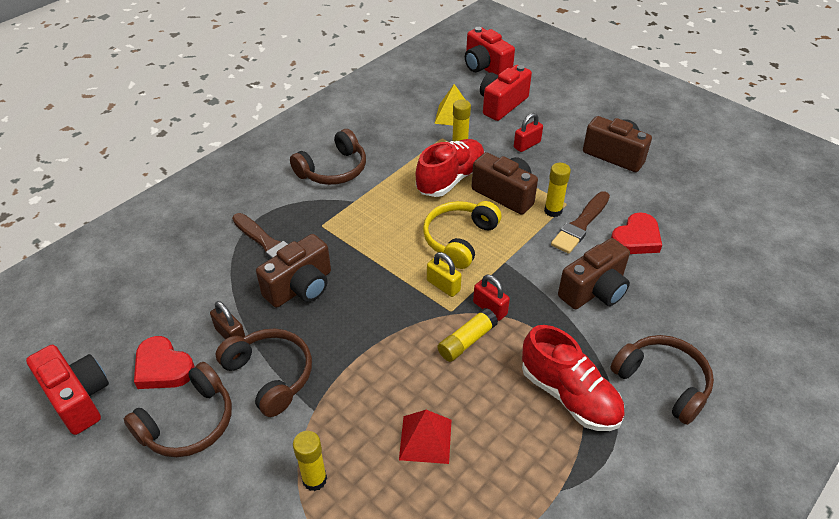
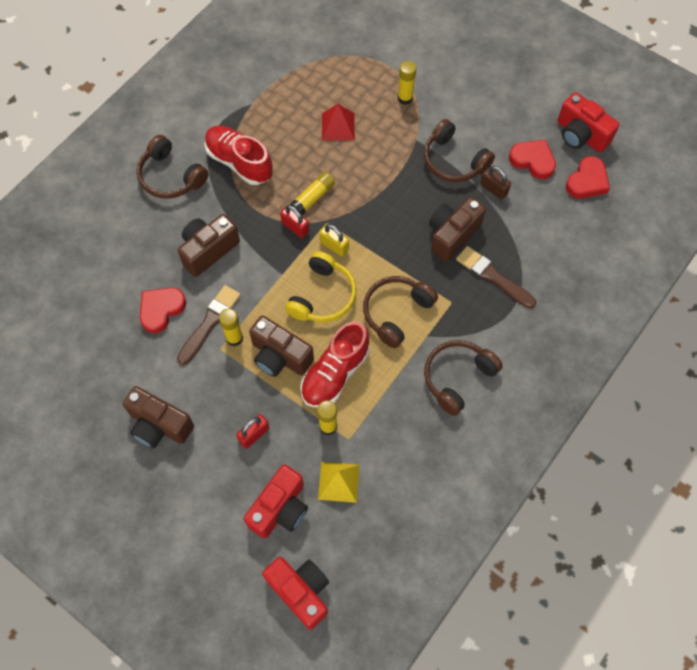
camera: 175 degrees right, 20 degrees up
brown headphones [124,362,232,457] -> brown headphones moved to [363,276,438,348]
none -> red heart [566,156,610,198]

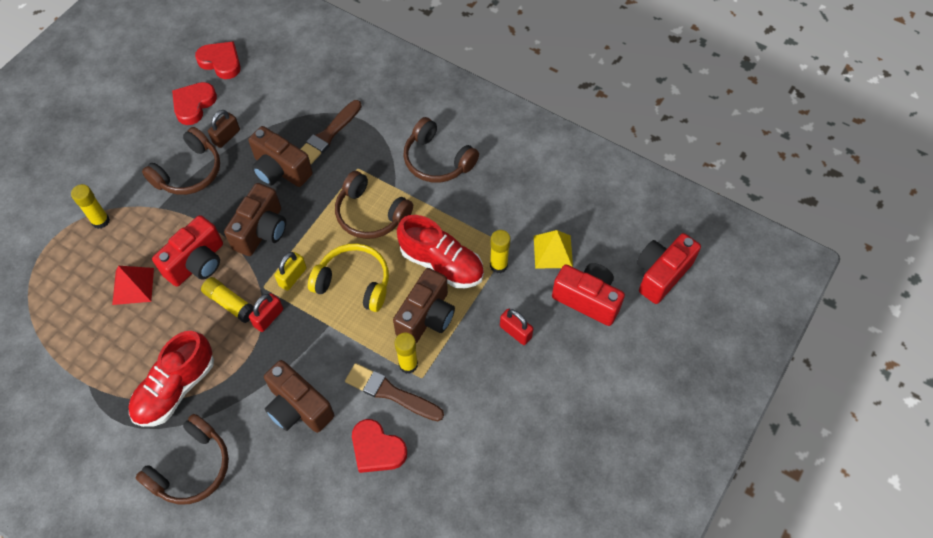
camera: 95 degrees left, 5 degrees down
brown camera [123,386,194,448] -> brown camera moved to [224,183,286,256]
red camera [557,92,620,153] -> red camera moved to [152,215,223,287]

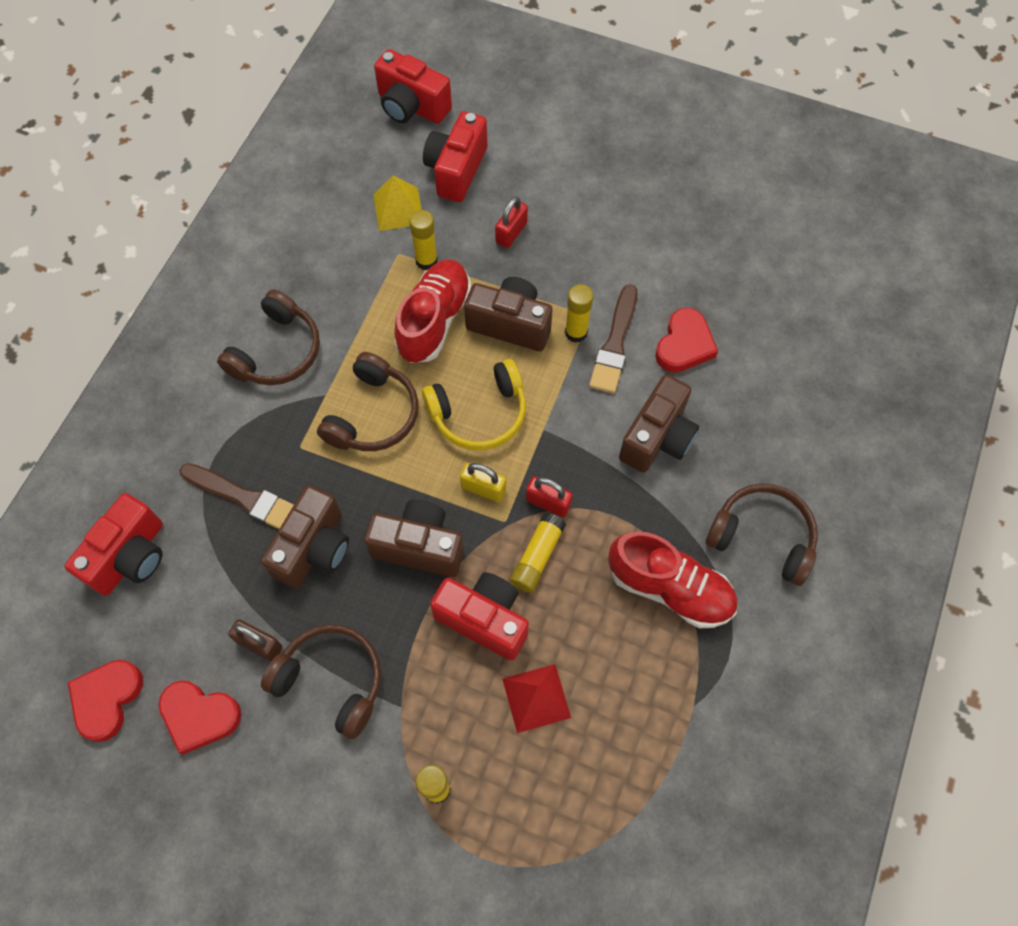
camera: 100 degrees left, 5 degrees up
yellow headphones [308,243,389,312] -> yellow headphones turned 120 degrees counterclockwise [422,359,526,450]
none -> red camera [65,493,163,596]

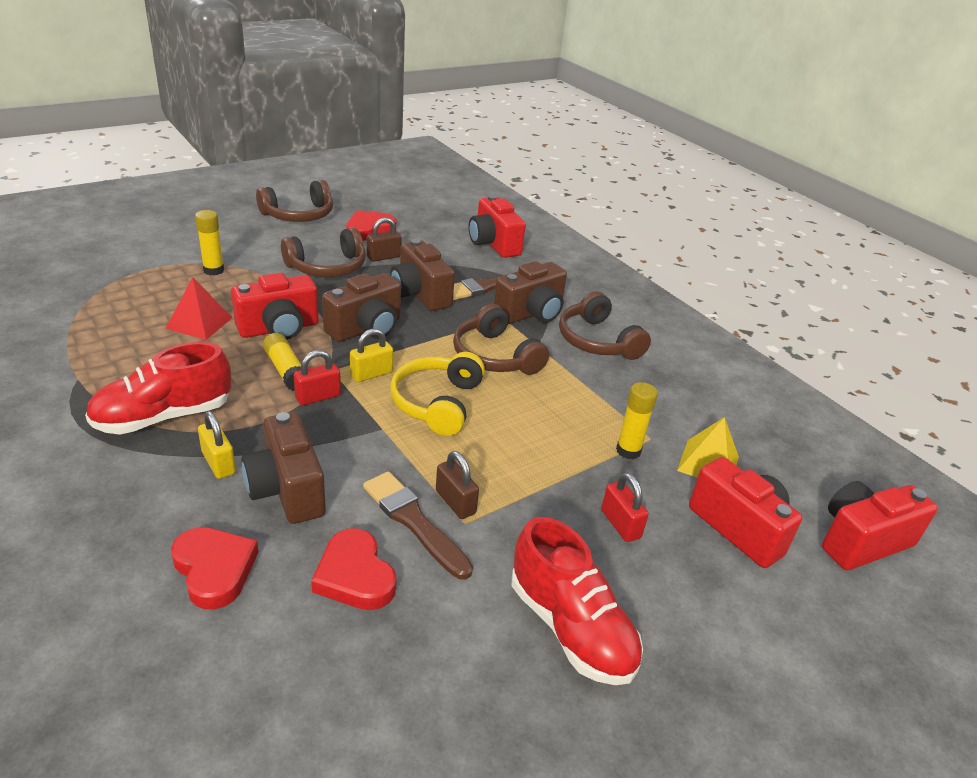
camera: 120 degrees right, 30 degrees down
red heart [68,660,143,742] -> red heart moved to [171,527,259,609]
red shoe [394,259,471,363] -> red shoe moved to [512,517,643,685]
brown camera [464,277,552,351] -> brown camera moved to [494,261,567,324]
yellow glue stick [565,284,593,343] -> brown padlock [436,451,479,519]
brown headphones [706,483,818,586] -> brown headphones moved to [256,180,333,222]
none -> yellow padlock [198,411,236,479]

